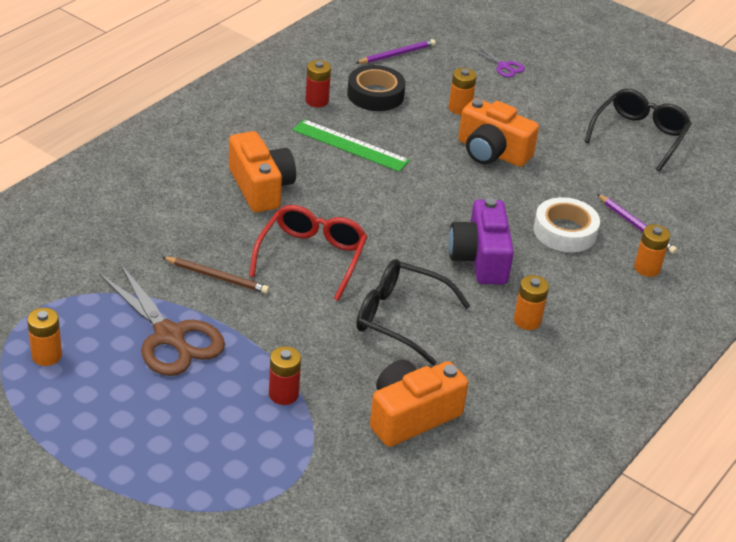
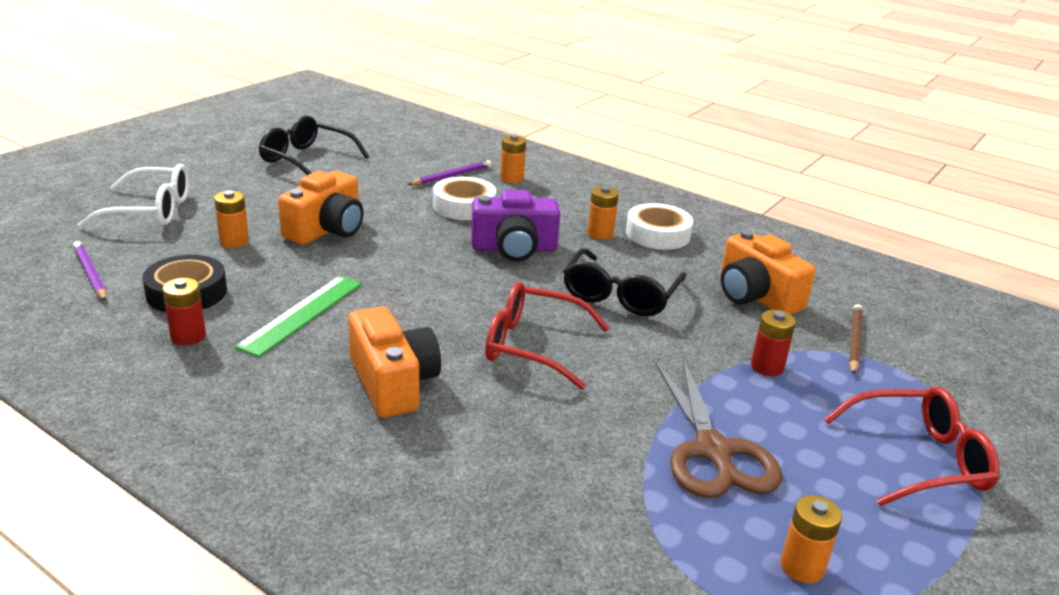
camera: 90 degrees left, 10 degrees down
brown scissors [99,263,225,376] -> brown scissors turned 120 degrees clockwise [655,359,782,498]
brown pencil [162,257,269,294] -> brown pencil moved to [849,304,863,375]
orange camera [229,131,296,212] -> orange camera turned 90 degrees clockwise [348,307,441,418]
purple scissors [471,45,525,77] -> white glasses [78,164,189,228]
none -> white tape [626,203,693,250]
none -> red glasses [824,386,1000,506]

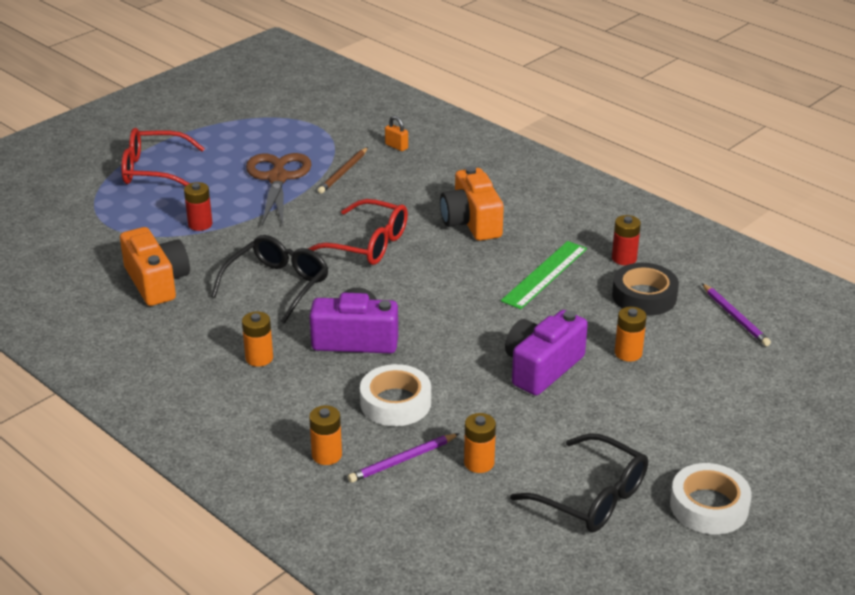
camera: 170 degrees left, 5 degrees up
white glasses [78,164,189,228] -> none
orange camera [278,171,364,245] -> purple camera [505,310,588,396]
white tape [626,203,693,250] -> white tape moved to [670,463,752,534]
orange battery [781,495,842,583] -> orange battery moved to [464,413,496,473]
brown pencil [849,304,863,375] -> brown pencil moved to [318,147,368,194]
none -> orange padlock [385,116,408,151]

